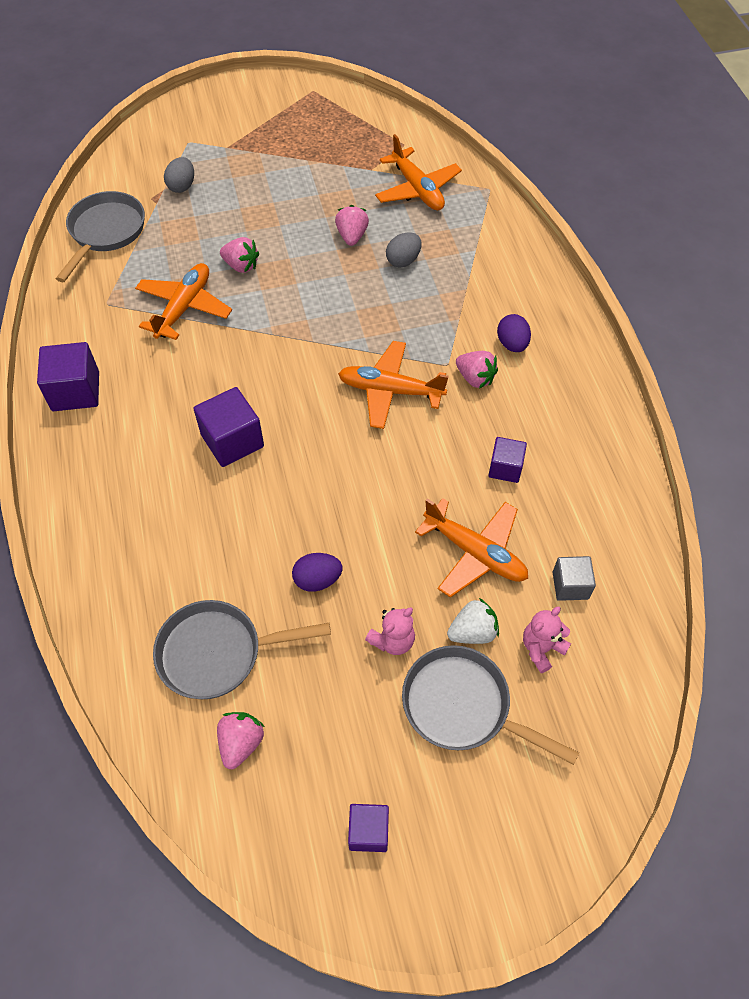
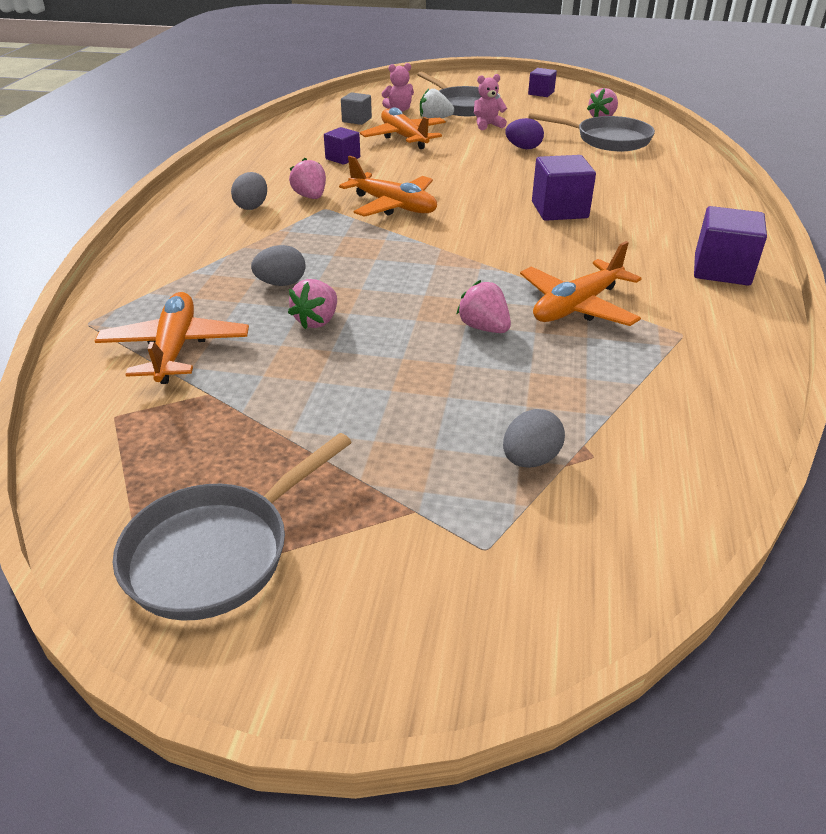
camera: 155 degrees left, 20 degrees down
grey pan [56,191,145,282] -> grey pan moved to [113,433,352,621]
purple egg [497,314,531,352] -> grey egg [231,172,267,210]

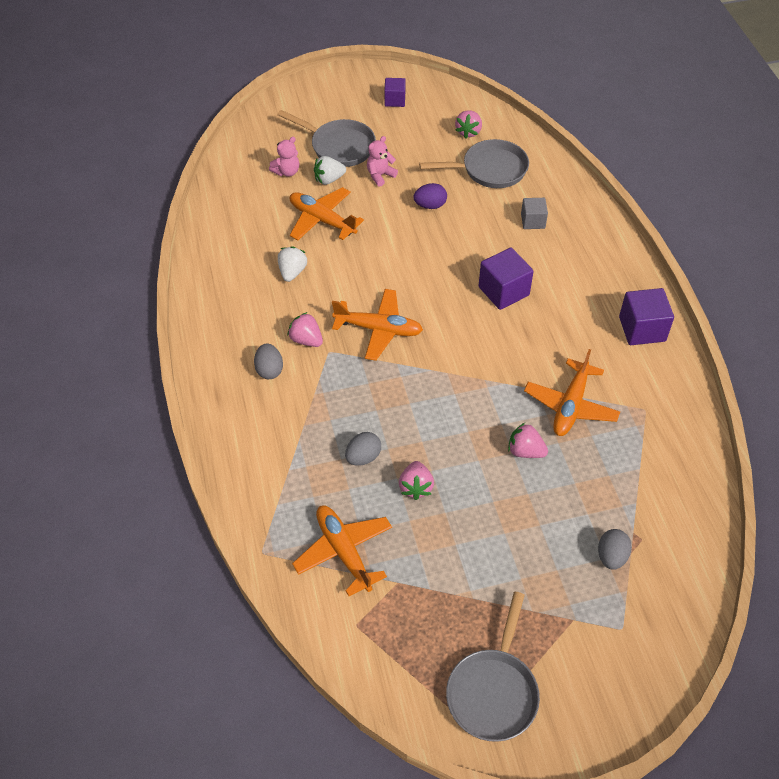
camera: 25 degrees left, 15 degrees up
purple cube [324,127,360,165] -> white strawberry [278,246,307,282]
grey cube [341,92,372,125] -> grey cube moved to [521,198,548,229]

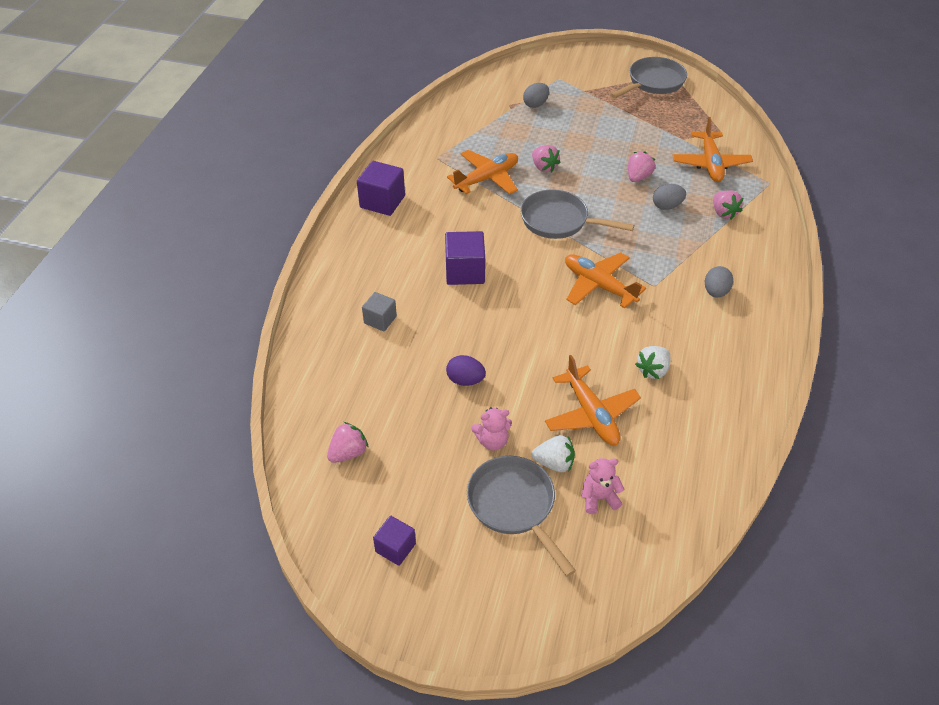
camera: 150 degrees left, 5 degrees down
pink strawberry [287,312,323,347] -> pink strawberry moved to [713,190,743,220]
grey pan [419,139,529,188] -> grey pan moved to [520,189,634,239]

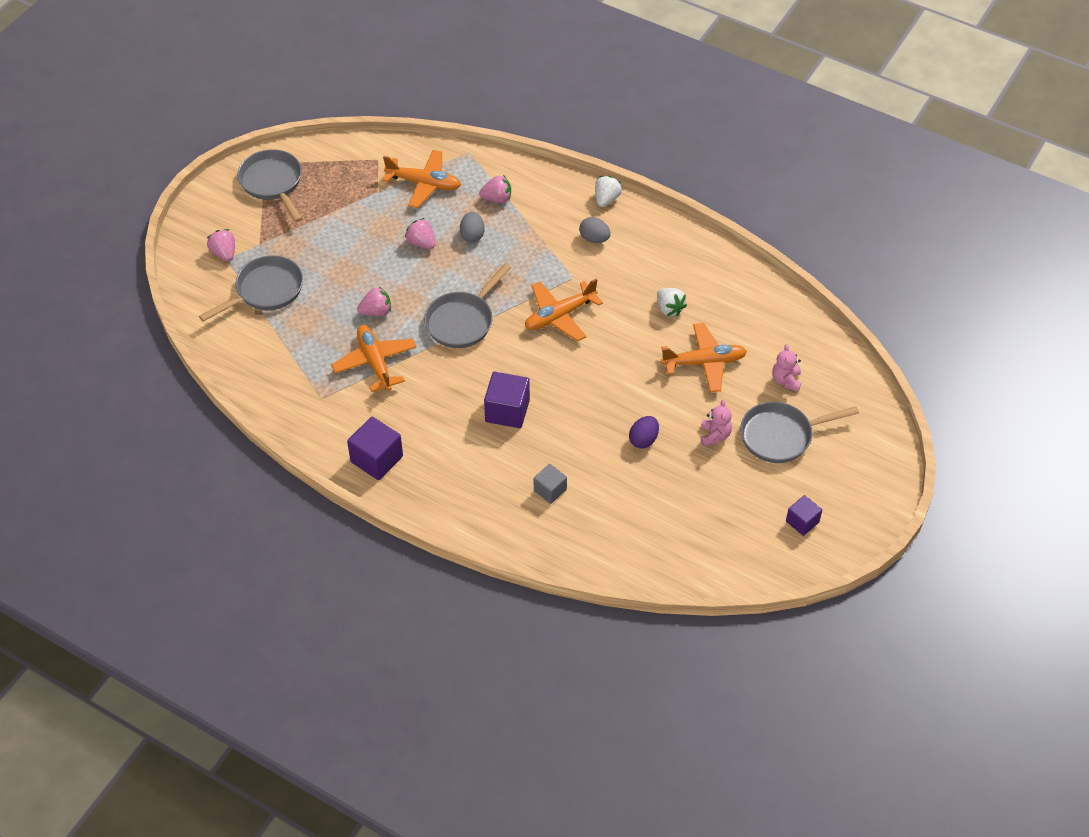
camera: 75 degrees left, 5 degrees up
pink strawberry [327,422,369,463] -> pink strawberry moved to [207,229,235,261]
grey egg [523,83,549,108] -> grey pan [199,255,303,322]
white strawberry [532,435,575,472] -> white strawberry moved to [595,176,622,207]

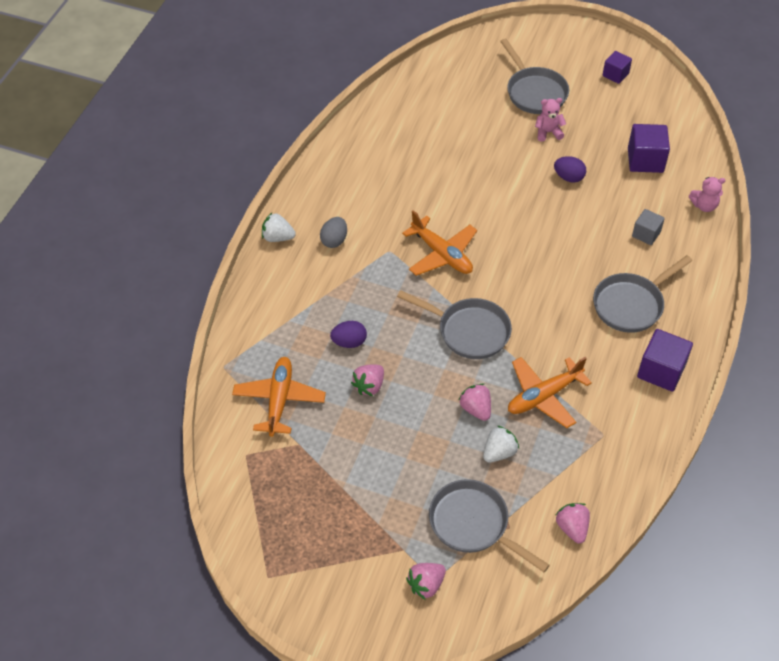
camera: 100 degrees left, 0 degrees up
grey pan [237,149,302,222] -> grey pan moved to [593,255,692,333]
grey egg [460,212,485,243] -> purple egg [330,321,367,348]
pink strawberry [479,175,511,203] -> pink strawberry moved to [556,503,590,544]
purple cube [484,372,530,428] -> purple cube moved to [628,124,670,173]
white strawberry [657,288,687,316] -> white strawberry moved to [483,426,519,462]
orange plane [661,323,747,392] -> none
pink teddy bear [772,344,801,392] -> pink teddy bear moved to [689,177,726,212]

